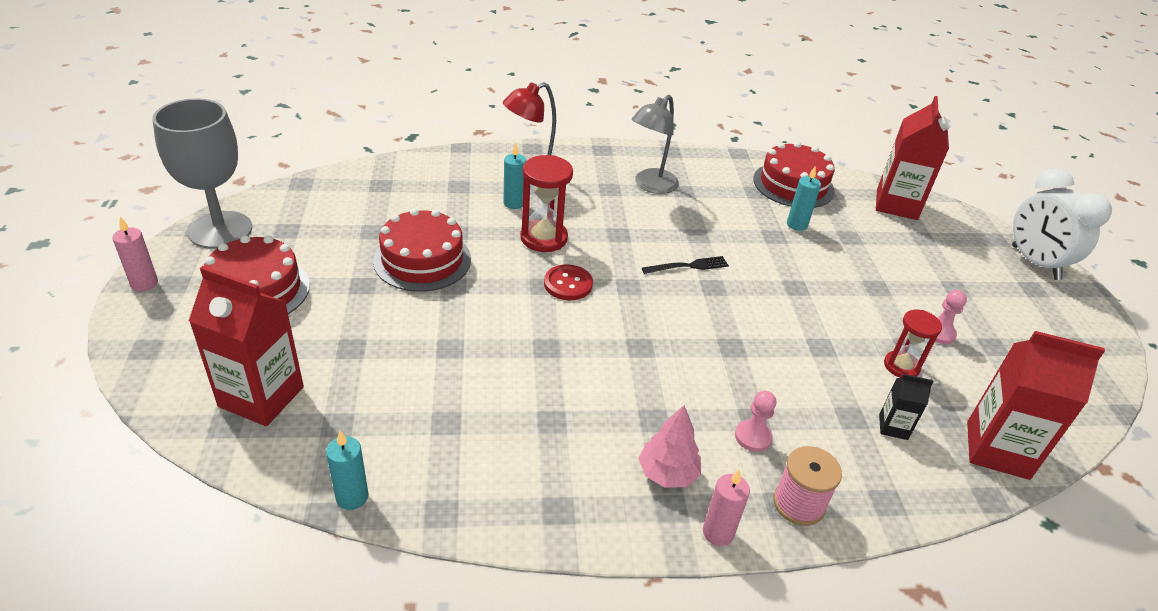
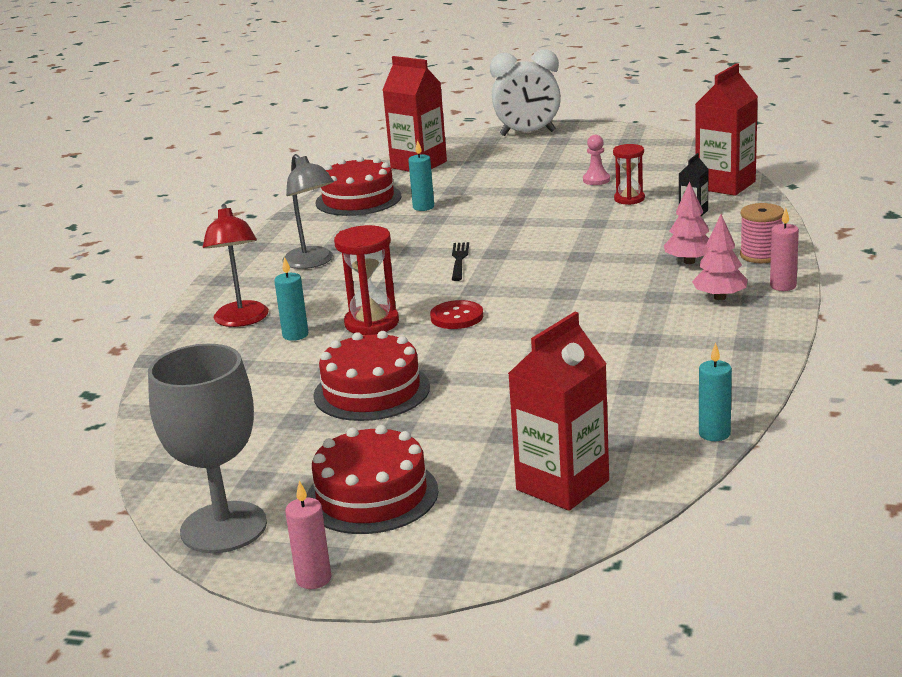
camera: 65 degrees left, 15 degrees down
pink pawn [735,391,776,452] -> pink tree [664,182,709,264]

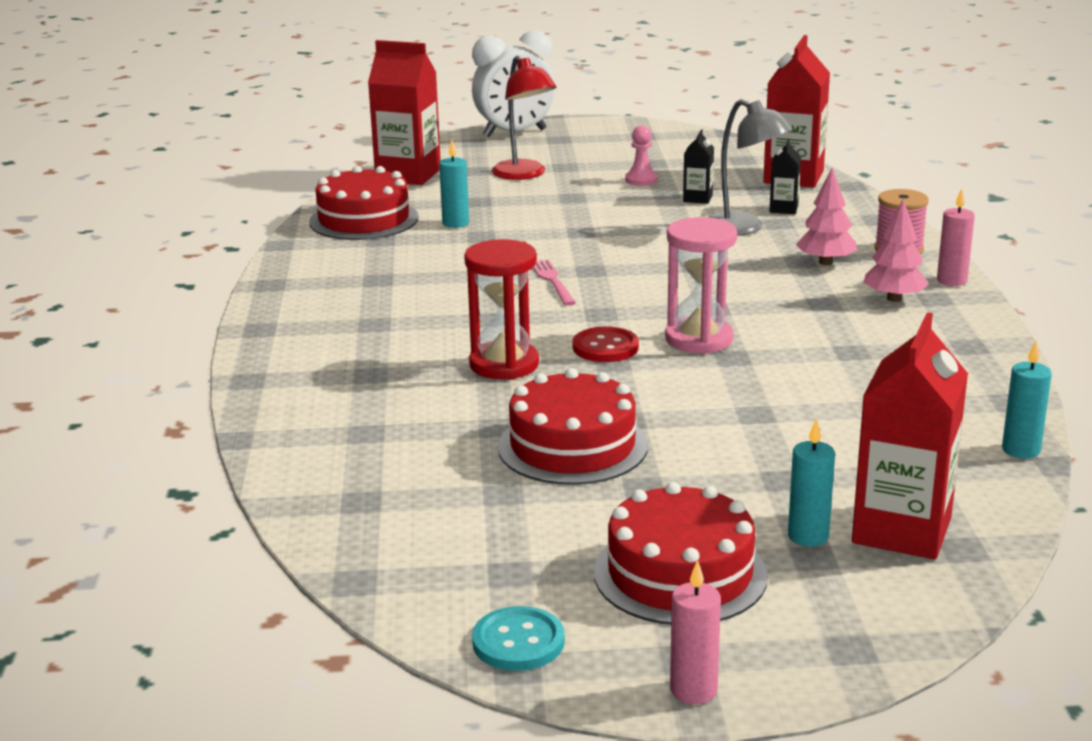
camera: 20 degrees left, 0 degrees up
grey goblet [148,344,267,553] -> turquoise button [472,606,565,671]
red lamp [203,204,269,327] -> red lamp moved to [492,56,556,180]
turquoise candle [274,257,308,341] -> turquoise candle moved to [788,419,835,547]
grey lamp [282,154,334,269] -> grey lamp moved to [708,99,793,236]
black fork [452,242,469,281] -> pink fork [533,260,576,306]
red hourglass [613,144,645,205] -> black carton [683,130,714,204]
none -> pink hourglass [665,217,737,354]

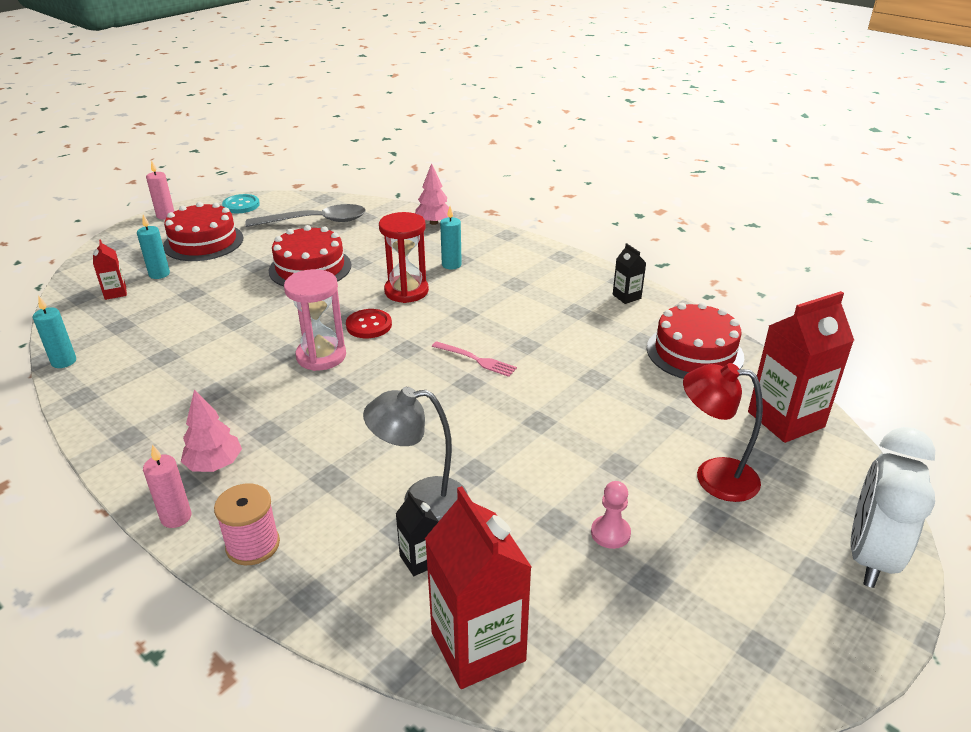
camera: 135 degrees right, 10 degrees up
turquoise candle [439,140,469,228] -> turquoise candle moved to [440,206,462,270]
black carton [683,130,714,204] -> black carton moved to [613,243,646,304]
pink tree [796,168,857,265] -> pink tree moved to [415,163,449,225]
red carton [852,312,968,559] -> red carton [93,240,127,300], size x0.48
none -> grey spoon [246,204,366,227]

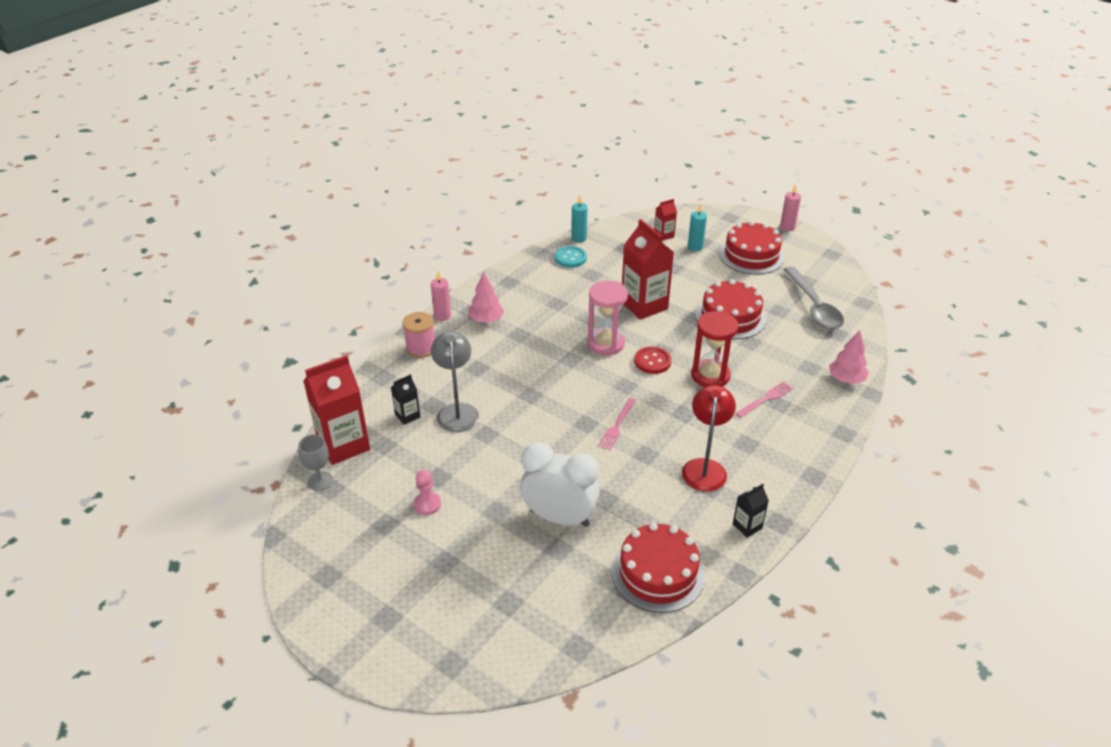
camera: 85 degrees right, 5 degrees up
turquoise button [222,194,260,213] -> turquoise button moved to [555,246,587,268]
turquoise candle [440,206,462,270] -> pink fork [735,381,793,418]
red lamp [683,363,763,502] -> red lamp moved to [682,385,736,492]
red carton [748,291,855,443] -> red carton moved to [622,219,674,320]
white clock [850,427,935,588] -> white clock moved to [520,442,600,527]
none -> grey goblet [298,434,333,491]

